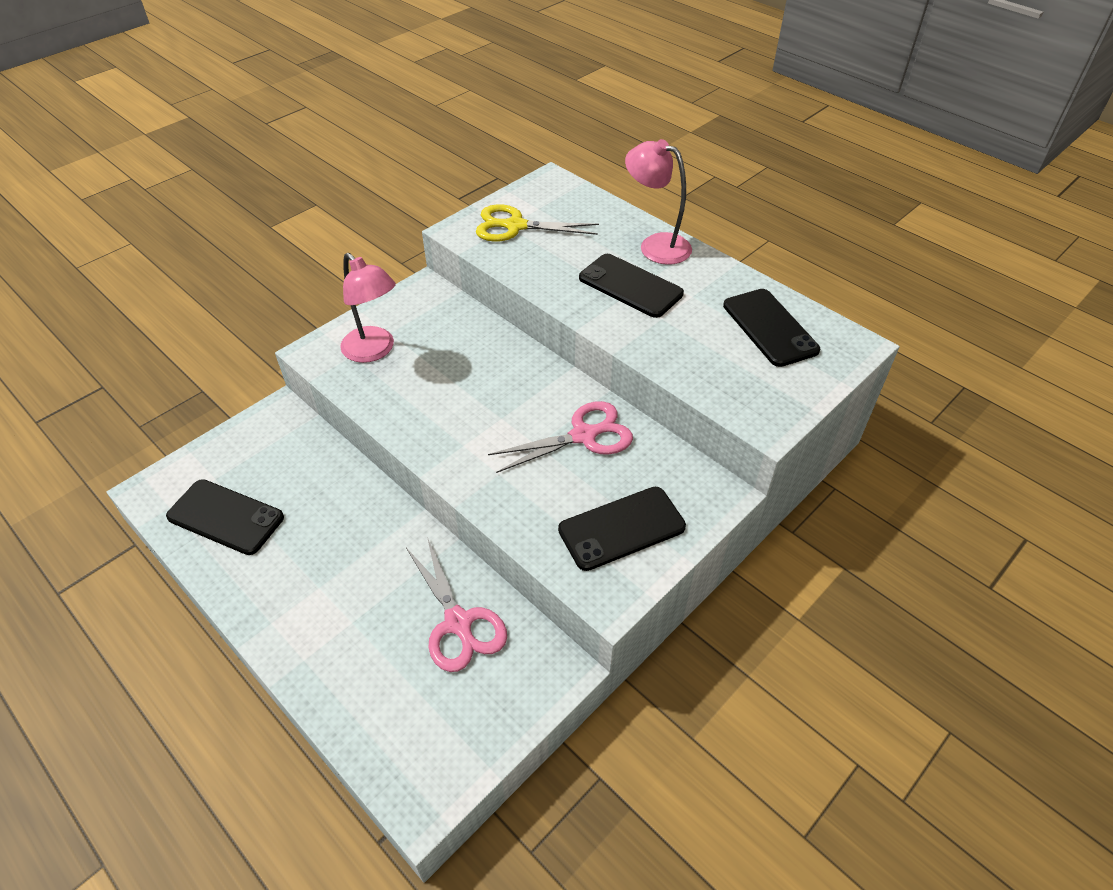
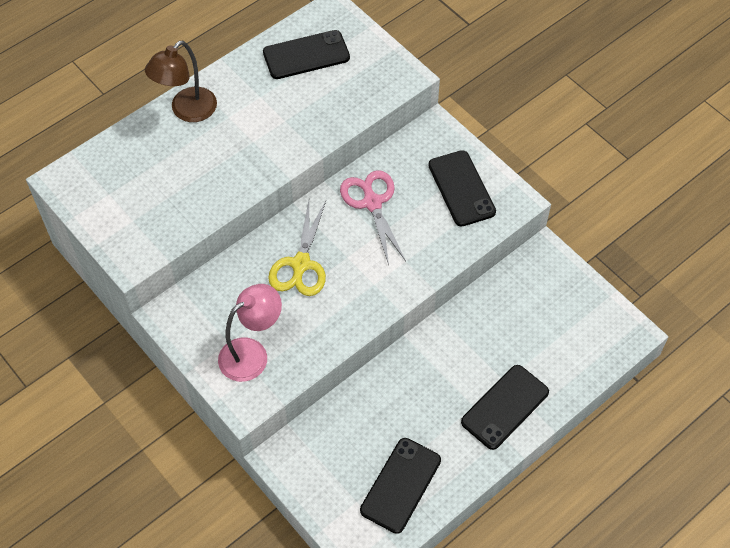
camera: 85 degrees left, 10 degrees up
pink scissors [406,537,507,672] -> none
yellow scissors [476,204,599,242] -> yellow scissors moved to [268,201,326,296]
black phone [579,254,684,318] -> black phone moved to [461,365,549,450]
pink lamp [625,139,692,265] -> brown lamp [145,41,217,122]

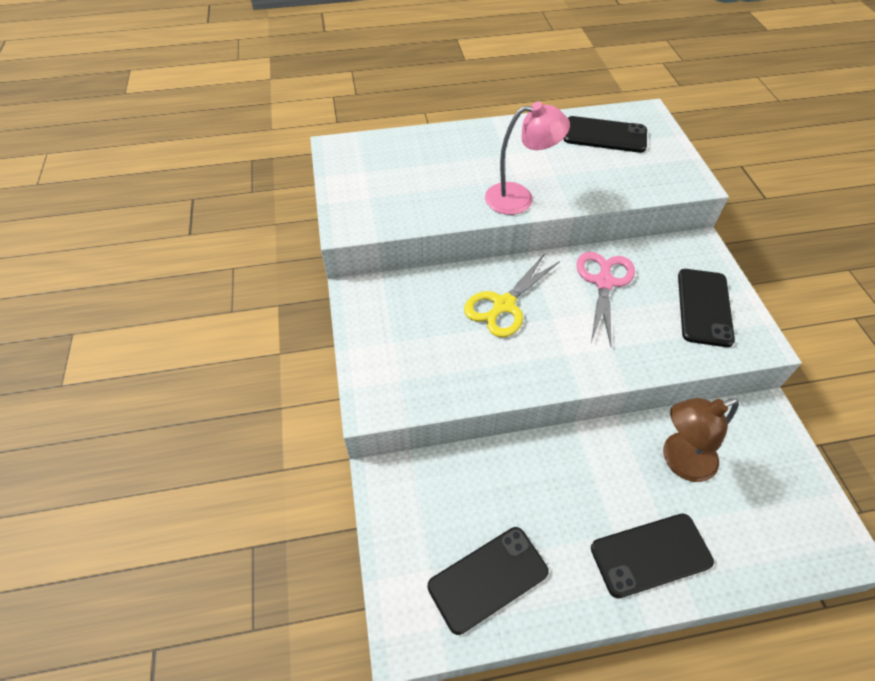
camera: 30 degrees right, 5 degrees down
brown lamp [145,41,217,122] -> brown lamp moved to [663,398,739,482]
pink lamp [218,284,282,382] -> pink lamp moved to [485,102,570,215]

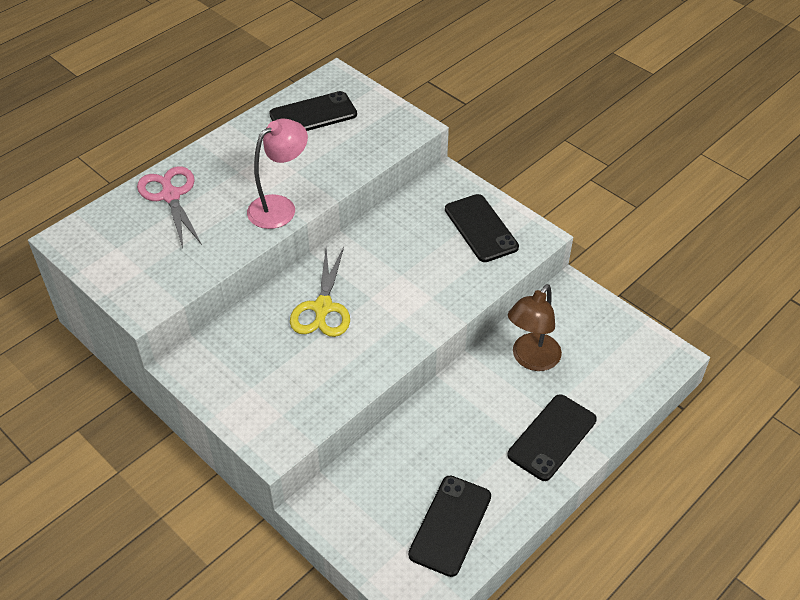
camera: 35 degrees left, 5 degrees down
pink scissors [576,252,635,346] -> pink scissors moved to [137,166,202,248]

